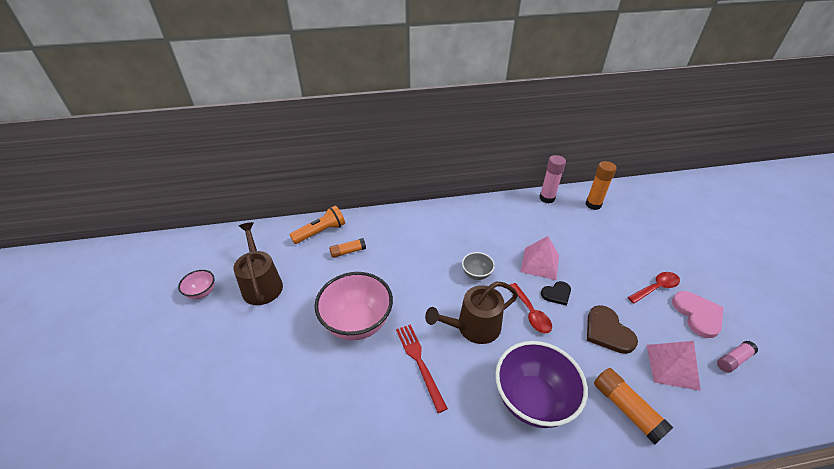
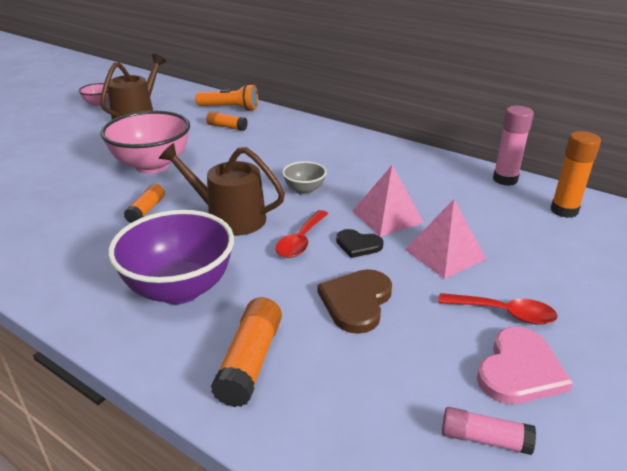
camera: 45 degrees right, 10 degrees down
red fork [396,324,448,413] -> orange glue stick [124,184,165,223]
pink pyramid [647,341,701,391] -> pink pyramid moved to [405,199,486,279]

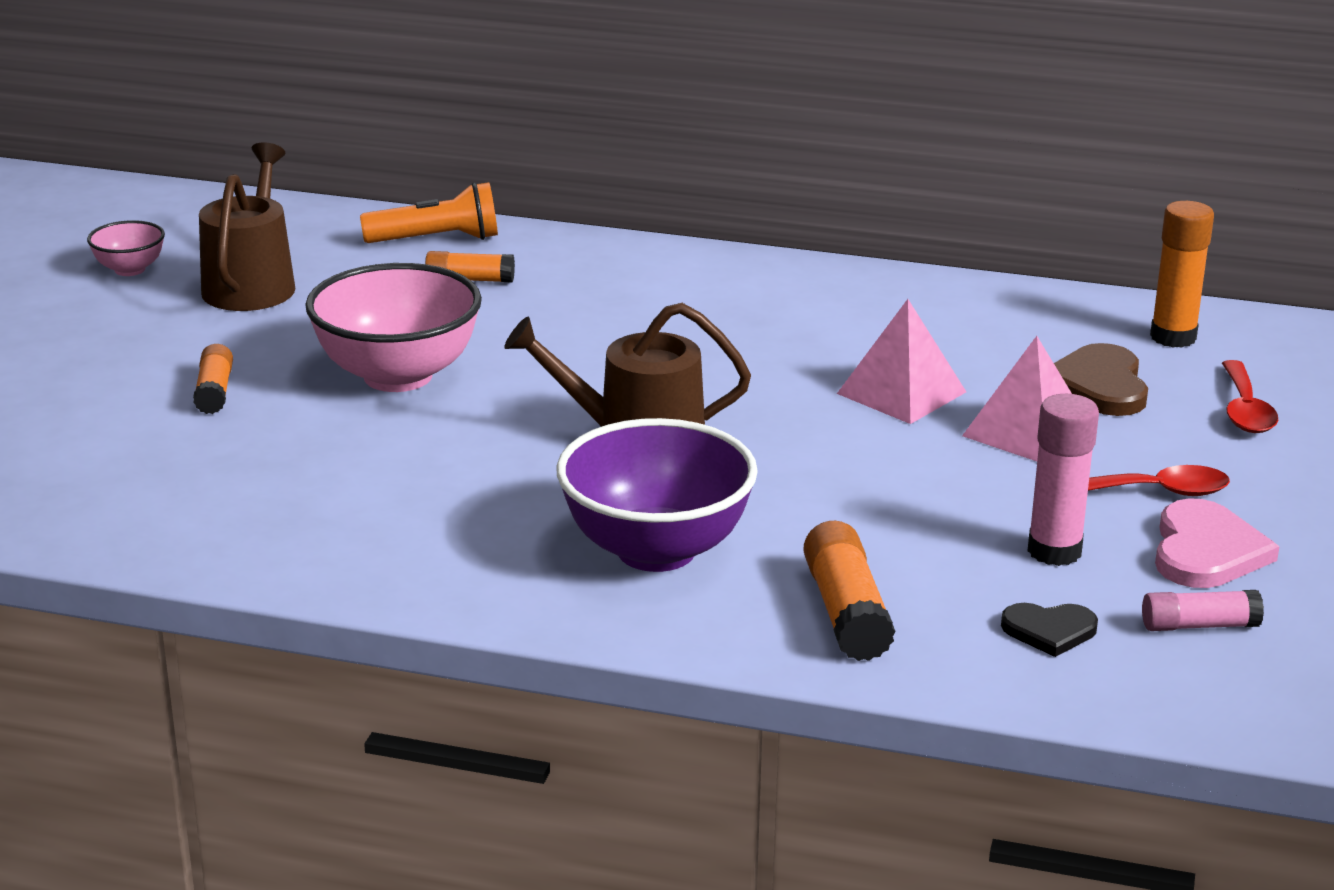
camera: 20 degrees left, 5 degrees down
orange glue stick [124,184,165,223] -> orange glue stick moved to [193,344,233,414]
red spoon [276,210,328,258] -> red spoon moved to [1222,360,1278,433]
grey bowl [282,161,327,195] -> none
brown heart [318,269,392,334] -> brown heart moved to [1054,343,1148,416]
black heart [336,229,384,258] -> black heart moved to [1001,603,1098,657]
pink glue stick [493,106,534,186] -> pink glue stick moved to [1027,394,1099,566]

